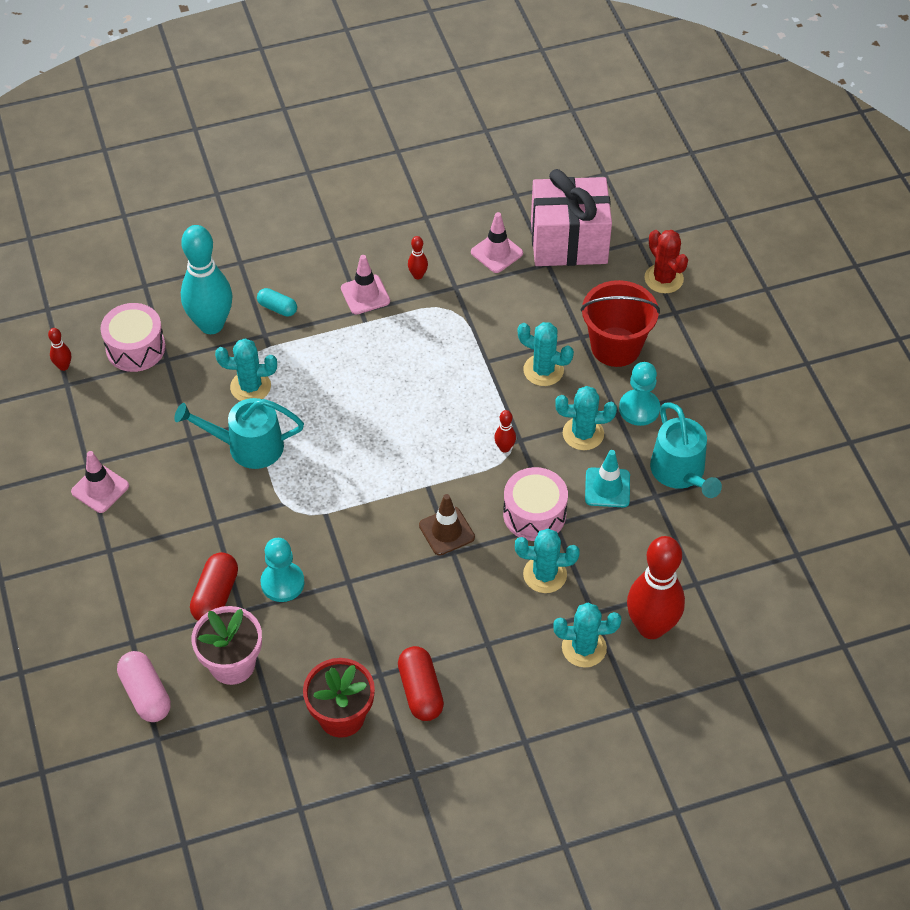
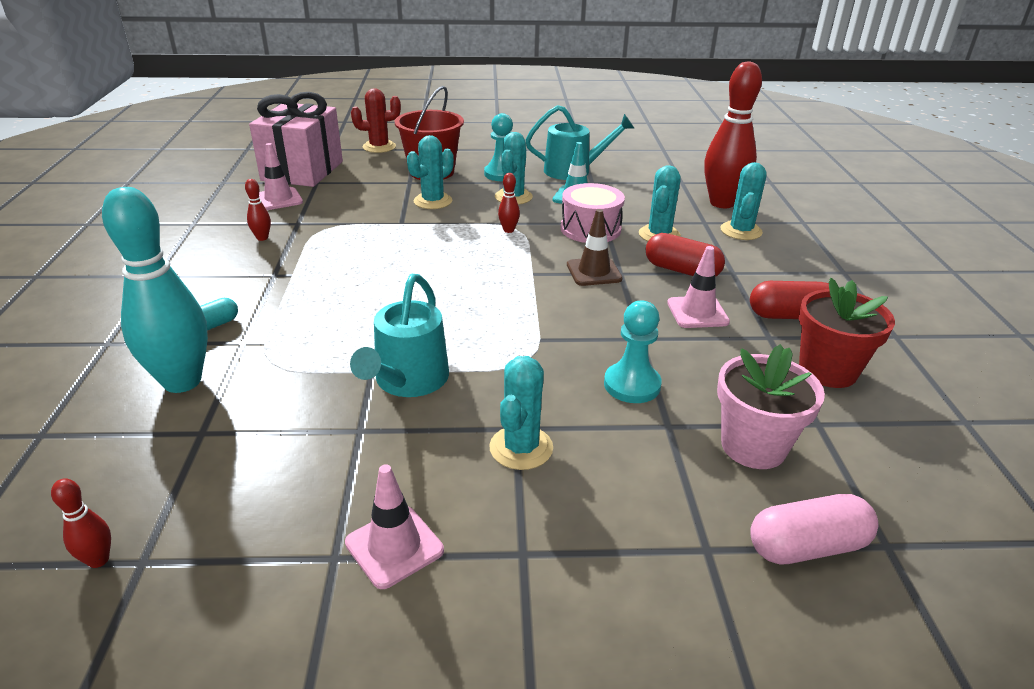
camera: 75 degrees left, 20 degrees down
pink drum [101,303,166,372] -> none
red capsule [190,552,238,621] -> red capsule moved to [646,233,725,277]
turquoise cactus [215,338,277,401] -> turquoise cactus moved to [490,356,553,470]
pink traffic cone [341,255,390,315] -> pink traffic cone moved to [667,246,730,328]

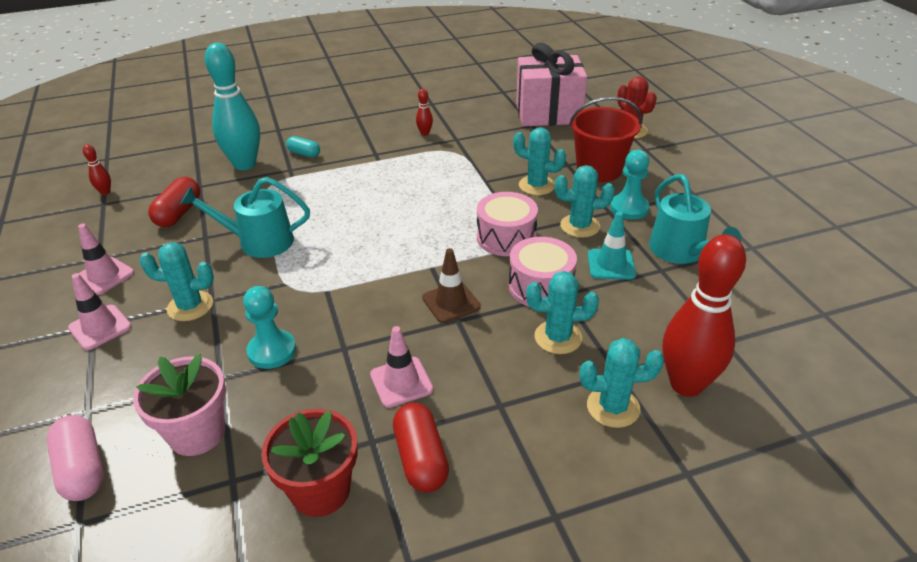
camera: 75 degrees right, 5 degrees up
pink traffic cone [259,143,303,210] -> pink traffic cone moved to [68,273,132,350]
red bowling pin [498,173,520,233] -> pink drum [477,192,538,256]
red capsule [646,233,725,277] -> red capsule moved to [148,177,200,227]

